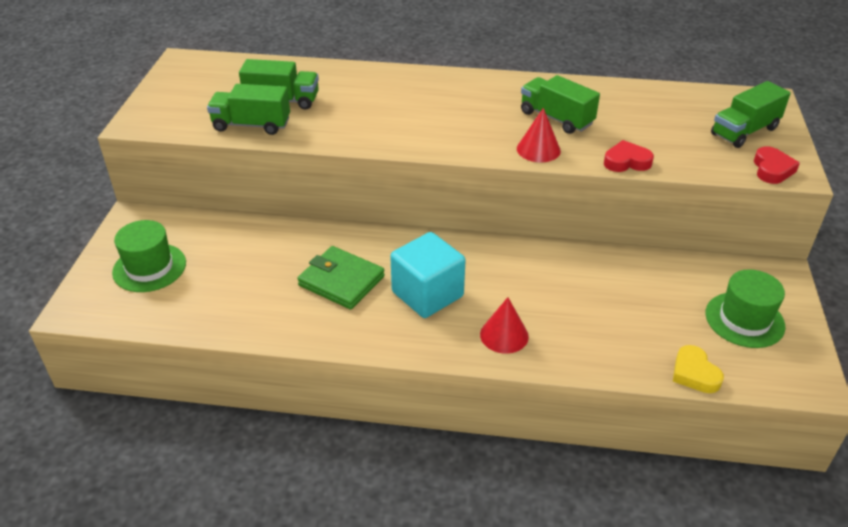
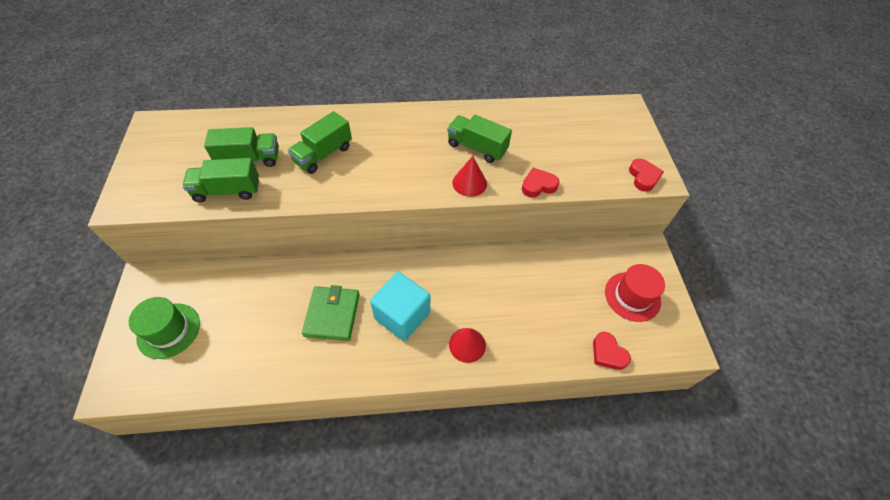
camera: 15 degrees left, 15 degrees up
green wallet [297,246,385,310] -> green wallet turned 75 degrees clockwise [302,285,360,341]
yellow heart [673,345,724,393] -> red heart [593,332,631,370]
green hat [706,269,786,348] -> red hat [605,264,665,322]
green truck [711,81,791,148] -> green truck moved to [288,111,352,174]

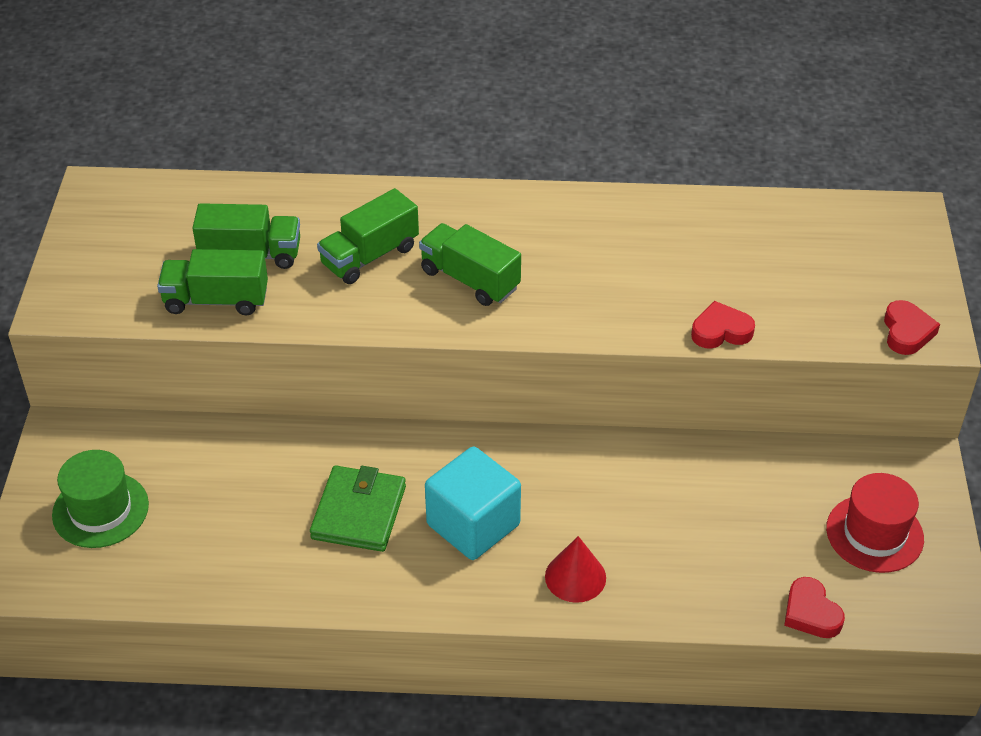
camera: 10 degrees right, 10 degrees down
green truck [447,115,512,163] -> green truck moved to [419,223,521,306]
red cone [452,156,487,197] -> none

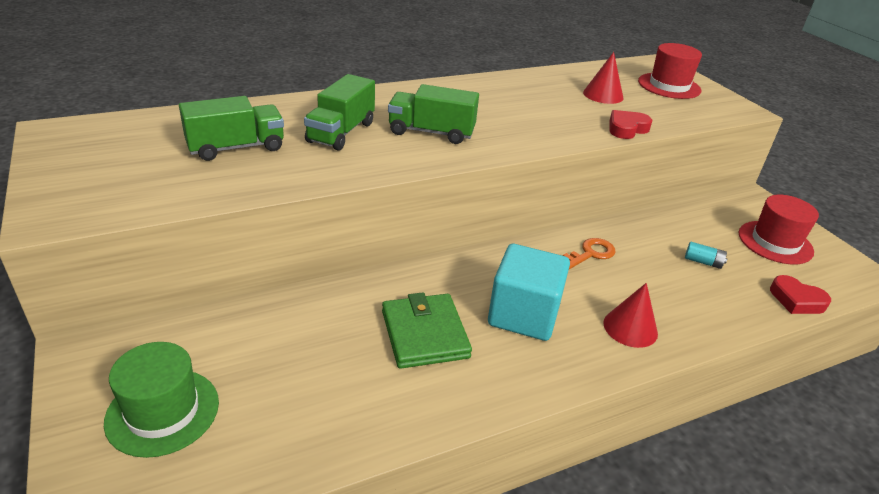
camera: 30 degrees left, 10 degrees down
green truck [157,249,268,315] -> none
red heart [884,300,940,355] -> none
none -> orange key [563,238,616,269]
none -> red cone [583,52,624,104]
none -> red hat [638,43,702,99]
none -> turquoise battery [685,242,727,269]

